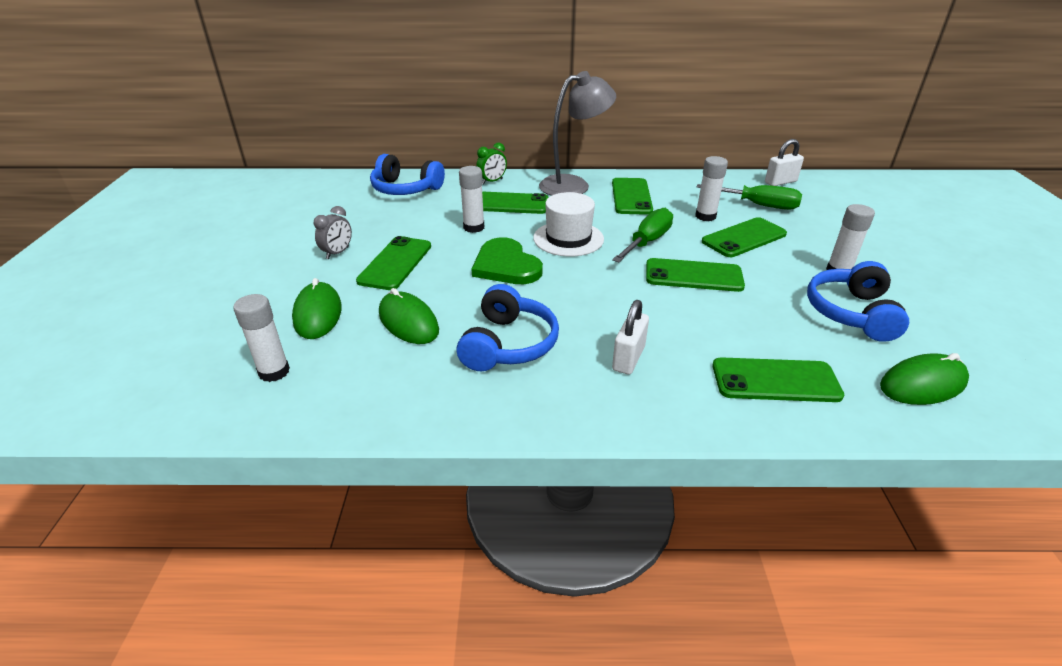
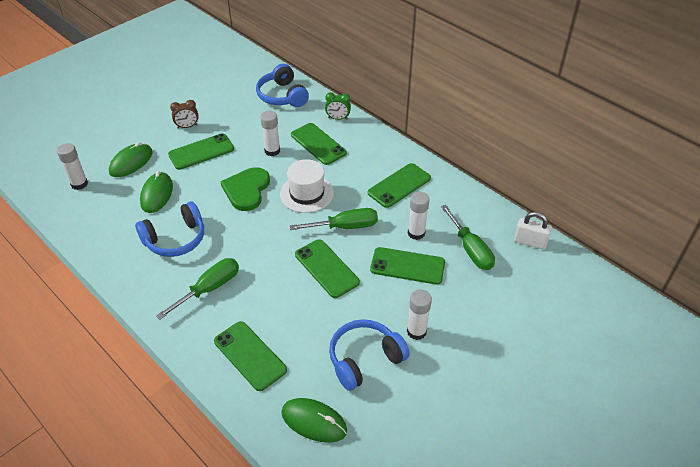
camera: 45 degrees right, 10 degrees up
grey clock [314,206,352,259] -> brown clock [170,100,199,129]
grey lamp [539,71,616,196] -> none
white padlock [612,300,649,375] -> green screwdriver [156,258,239,319]

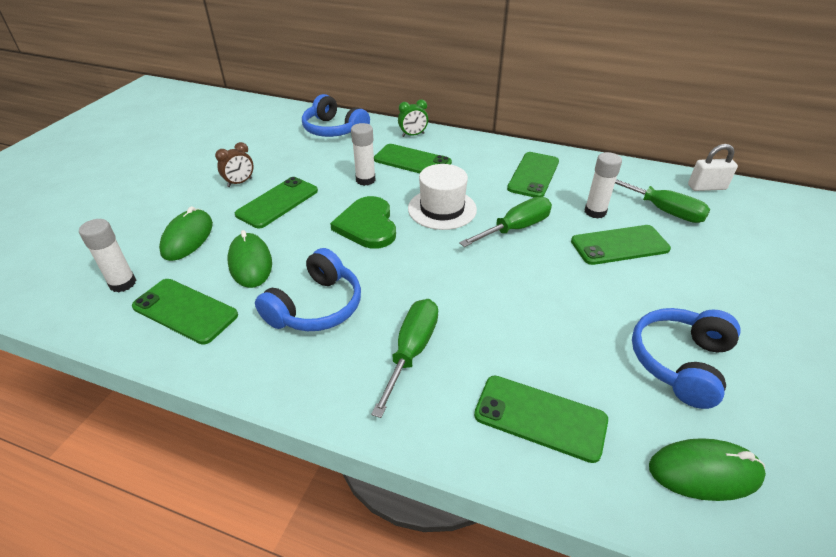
camera: 25 degrees left, 5 degrees down
green phone [295,239,360,298] -> green phone moved to [132,279,238,345]
white glue stick [407,290,432,340] -> none

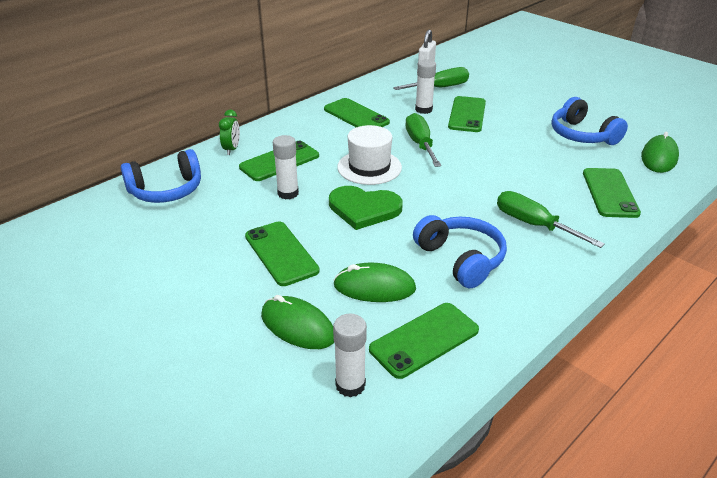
camera: 65 degrees left, 5 degrees down
brown clock [215,142,254,187] -> none
green phone [474,376,608,463] -> green phone turned 45 degrees counterclockwise [583,168,641,218]

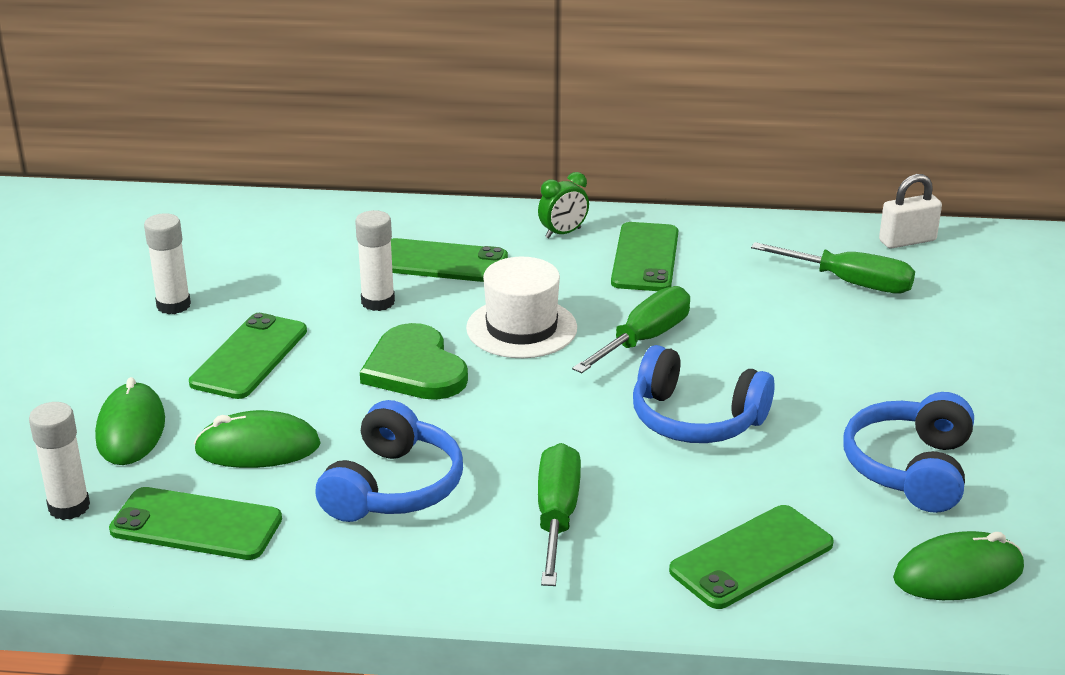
camera: 50 degrees right, 5 degrees down
blue headphones [121,149,201,203] -> blue headphones moved to [633,345,775,443]
green clock [219,110,240,155] -> green clock moved to [538,172,589,238]
green mouse [333,263,416,302] -> green mouse turned 60 degrees counterclockwise [194,410,321,468]
white glue stick [415,59,436,114] -> white glue stick moved to [144,213,191,314]
green phone [448,96,486,132] -> none

